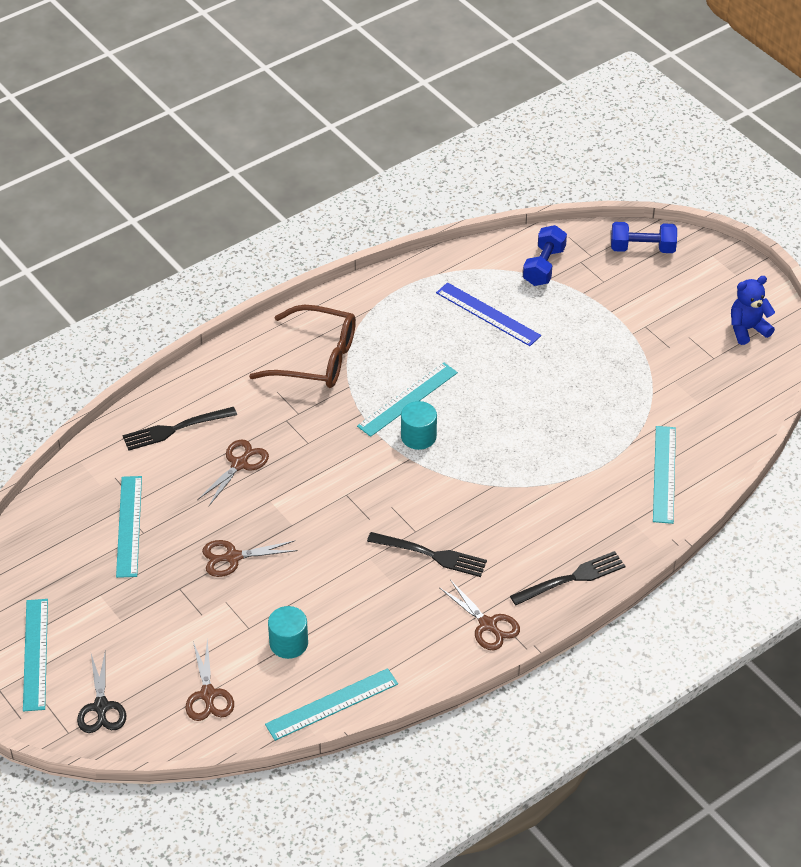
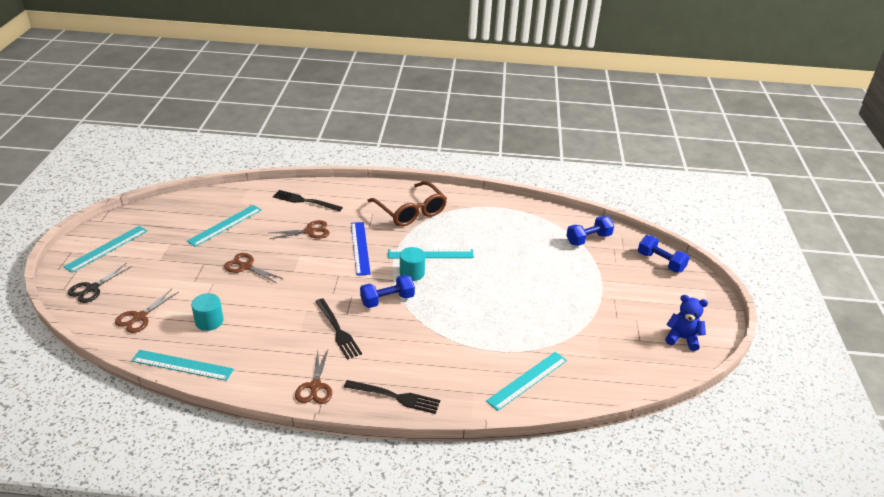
camera: 40 degrees right, 10 degrees down
blue ruler [436,282,541,346] -> blue ruler moved to [351,222,371,276]
none -> blue dumbbell [360,275,415,308]

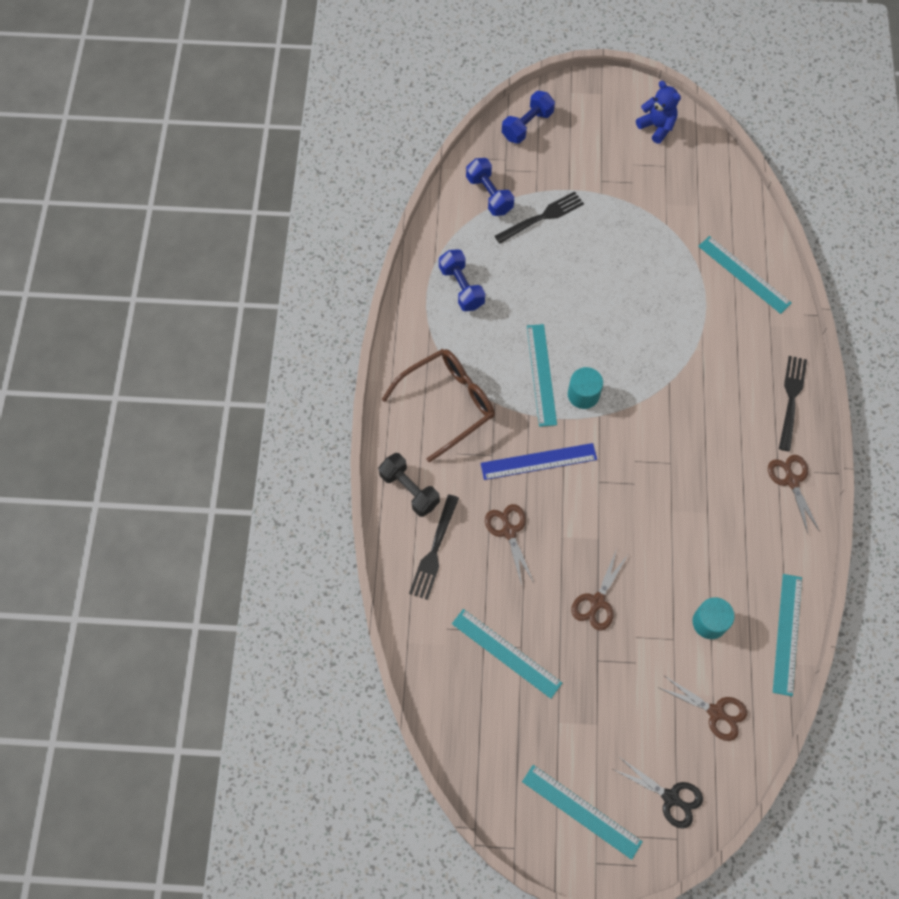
camera: 90 degrees left, 30 degrees up
brown scissors [295,350,332,404] -> brown scissors turned 105 degrees counterclockwise [768,455,820,533]
black fork [315,299,362,360] -> black fork moved to [495,191,584,244]
blue dumbbell [360,275,415,308] -> blue dumbbell moved to [439,249,485,311]
blue teddy bear [665,295,708,351] -> blue teddy bear turned 120 degrees clockwise [636,81,681,144]
none -> black dumbbell [378,453,440,517]

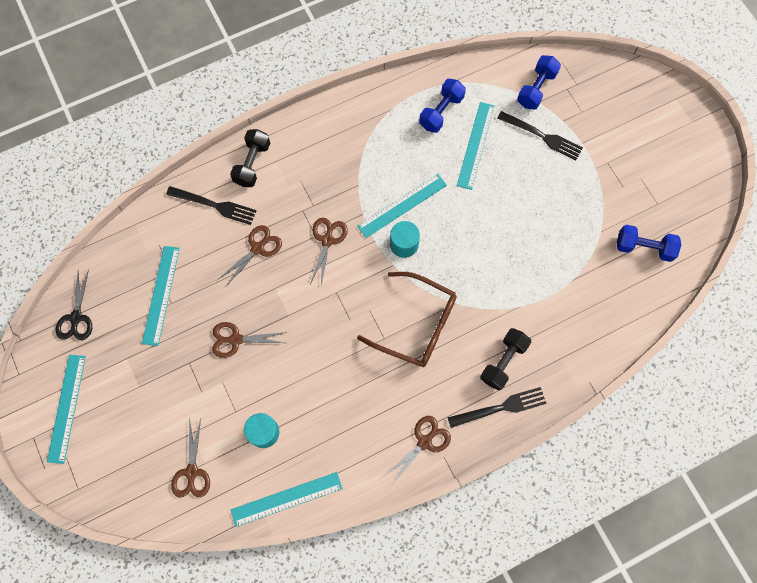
camera: 60 degrees right, 5 degrees up
brown glasses [381,349,495,463] -> brown glasses moved to [357,272,457,367]
black fork [409,494,459,600] -> black fork turned 150 degrees counterclockwise [166,186,257,225]
blue ruler [480,443,597,480] -> brown scissors [310,218,348,285]
blue dumbbell [502,91,555,143] -> blue dumbbell moved to [617,225,681,262]
black scissors [613,758,703,829] -> black scissors moved to [56,269,92,340]
blue teddy bear [636,81,681,144] -> none
turquoise ruler [698,236,792,314] -> turquoise ruler moved to [457,102,495,190]
none -> black dumbbell [480,328,531,391]

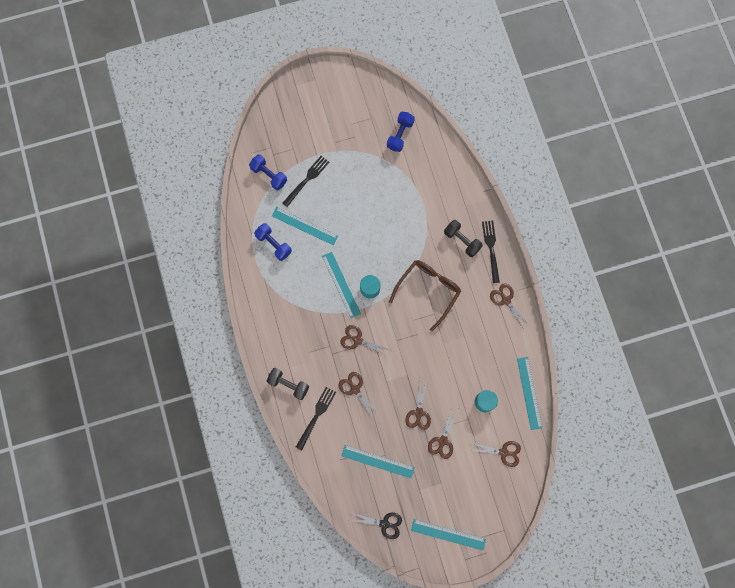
camera: 80 degrees left, 5 degrees up
none -> brown scissors [428,409,458,459]

